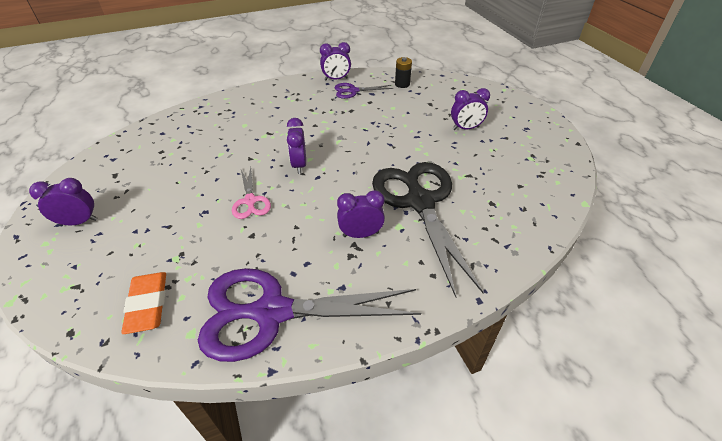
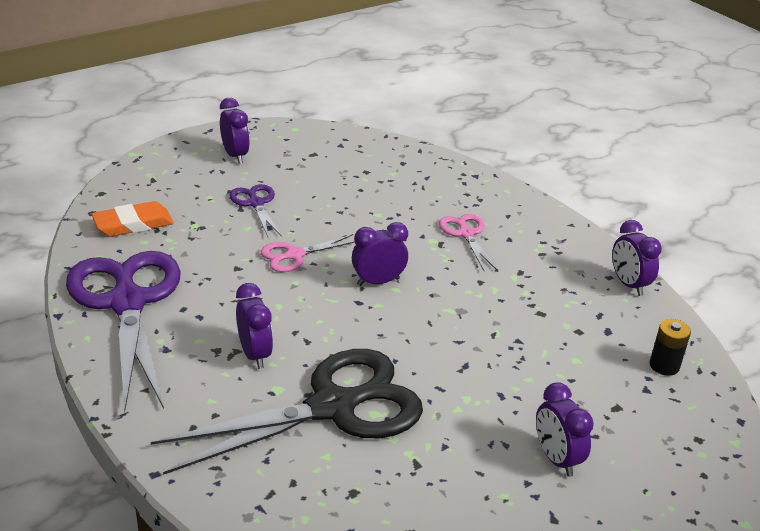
camera: 75 degrees right, 10 degrees down
purple scissors [334,83,393,99] -> purple scissors moved to [229,184,282,237]
none -> pink scissors [439,214,498,271]

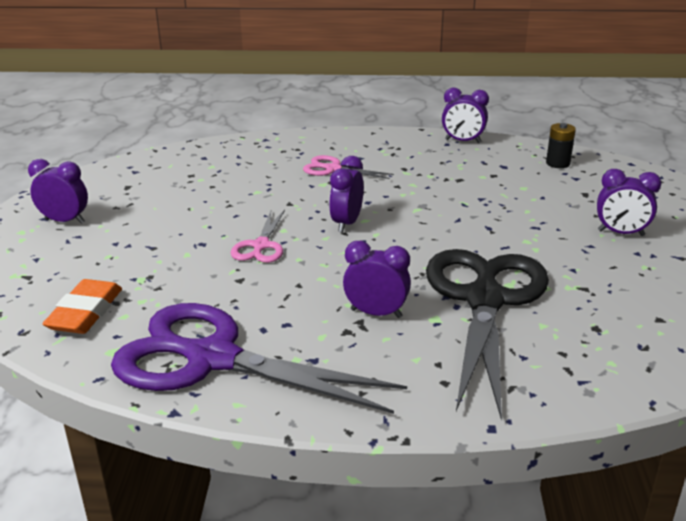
camera: 50 degrees left, 5 degrees down
purple scissors [229,184,282,237] -> none

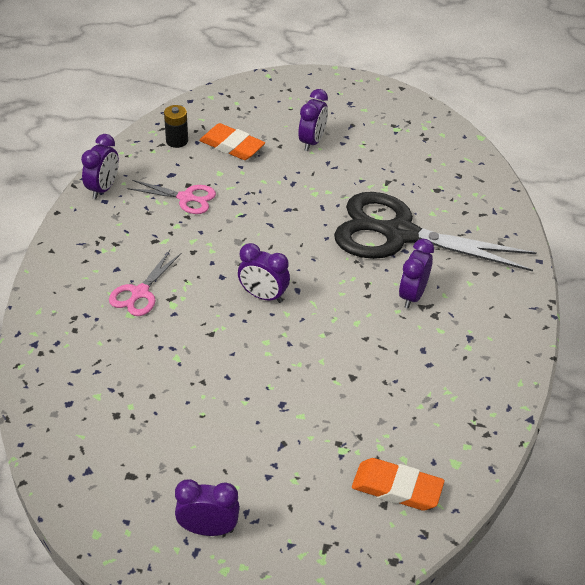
camera: 85 degrees left, 15 degrees up
purple clock [28,159,88,224] -> purple clock turned 75 degrees clockwise [175,479,240,536]
purple scissors [111,303,407,414] -> none
pink scissors [231,210,285,263] -> pink scissors moved to [127,180,216,214]
none -> orange eraser [199,123,265,160]

